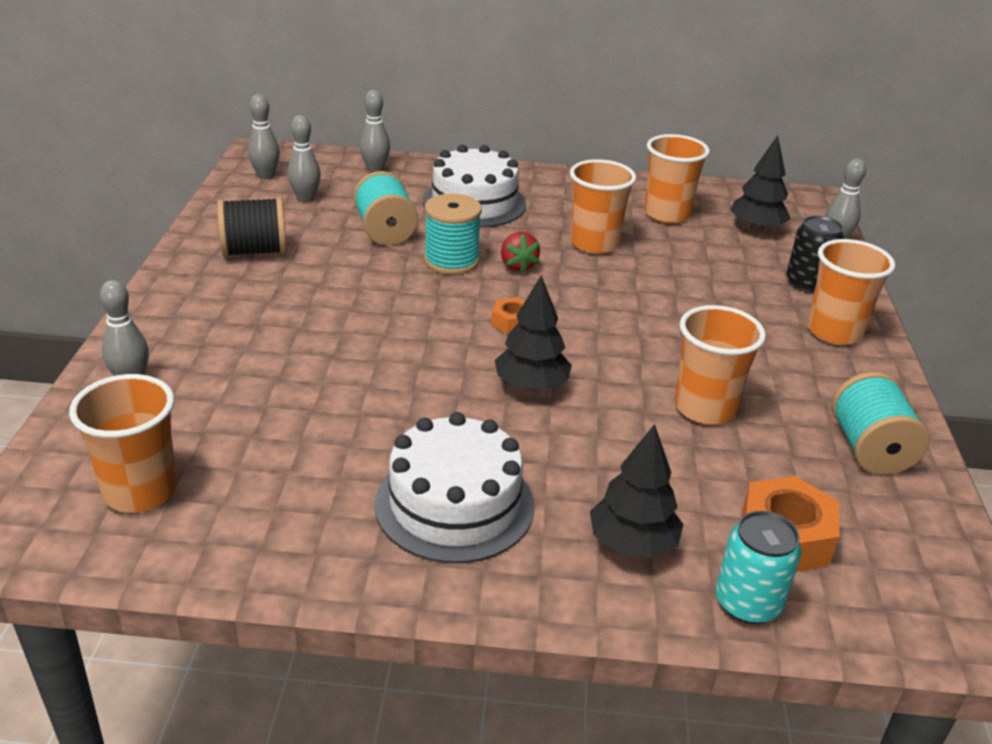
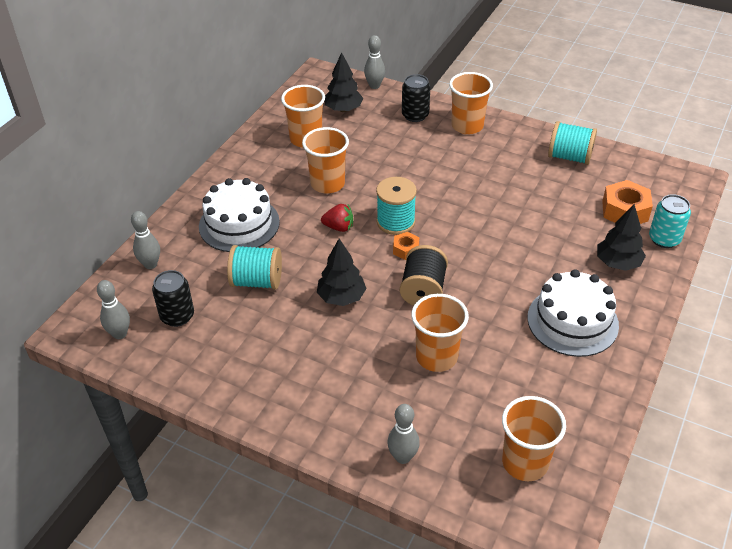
camera: 65 degrees left, 10 degrees up
black spool [217,197,287,257] -> black spool moved to [400,245,448,306]
grey bowling pin [288,115,321,202] -> black can [152,270,194,327]
turquoise spool [424,194,482,275] -> turquoise spool moved to [376,177,417,235]
black tree [494,275,572,391] -> black tree moved to [317,239,367,306]
orange cup [675,305,766,425] -> orange cup moved to [411,294,469,372]

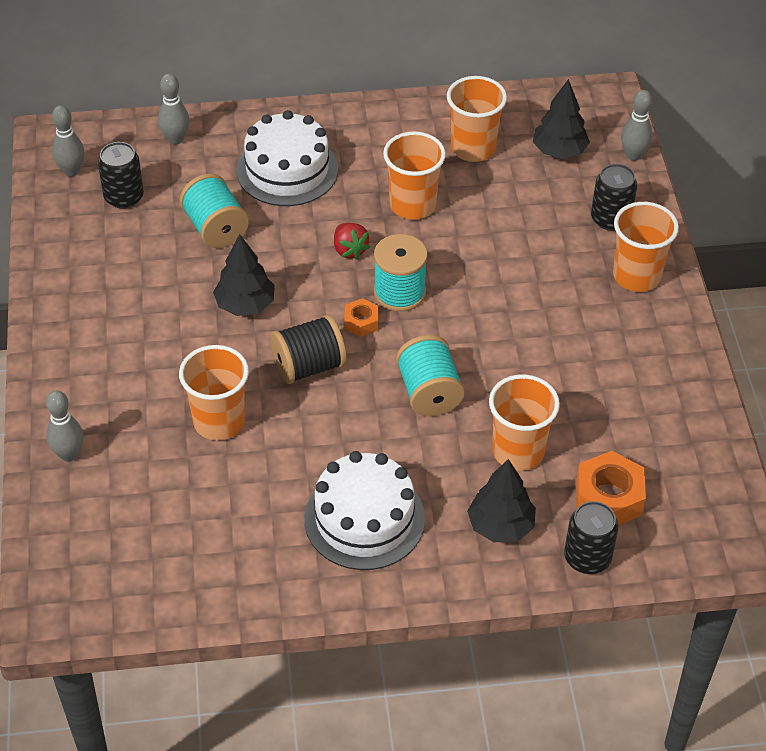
camera: 55 degrees right, 5 degrees up
orange cup [502,396,566,481] -> orange cup moved to [489,374,560,471]
turquoise spool [548,121,597,165] -> turquoise spool moved to [396,335,465,417]
turquoise can [649,194,691,248] -> black can [564,501,618,574]

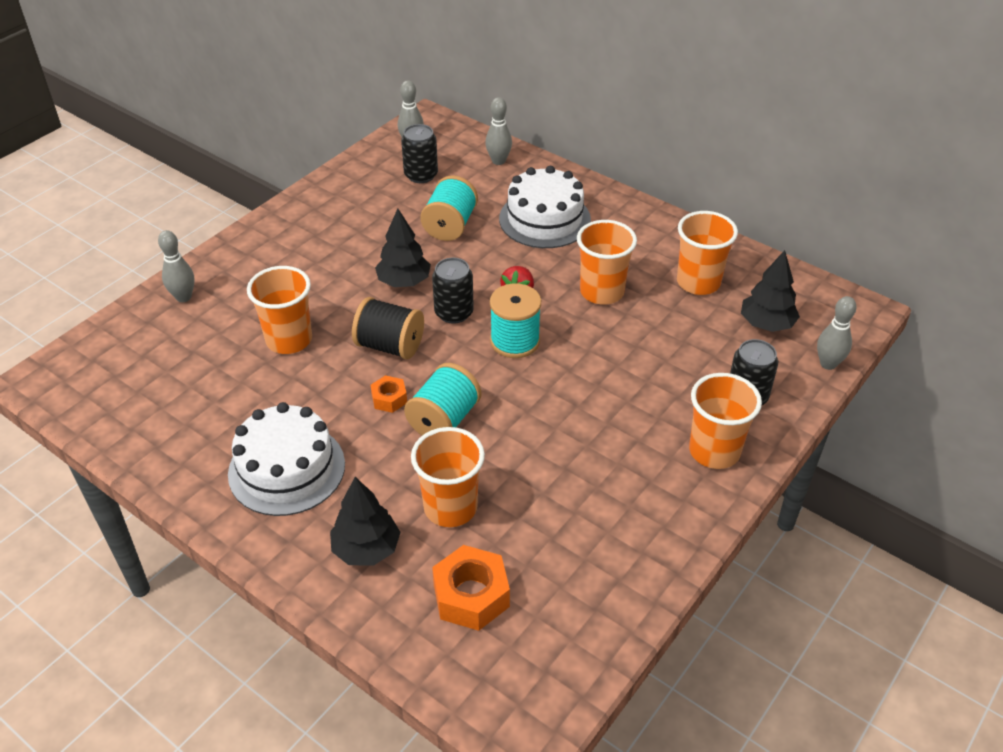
camera: 45 degrees right, 5 degrees down
orange nut [344,298,379,337] -> orange nut moved to [371,375,407,413]
black can [564,501,618,574] -> black can moved to [432,258,474,324]

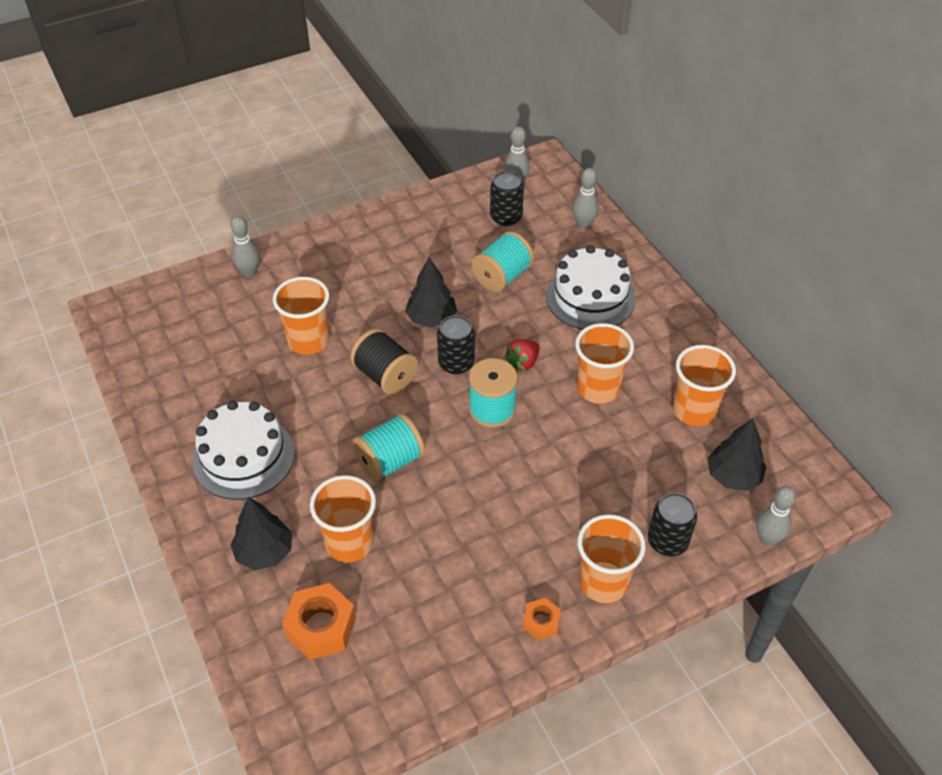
camera: 25 degrees right, 5 degrees up
orange nut [371,375,407,413] -> orange nut moved to [523,598,561,640]

